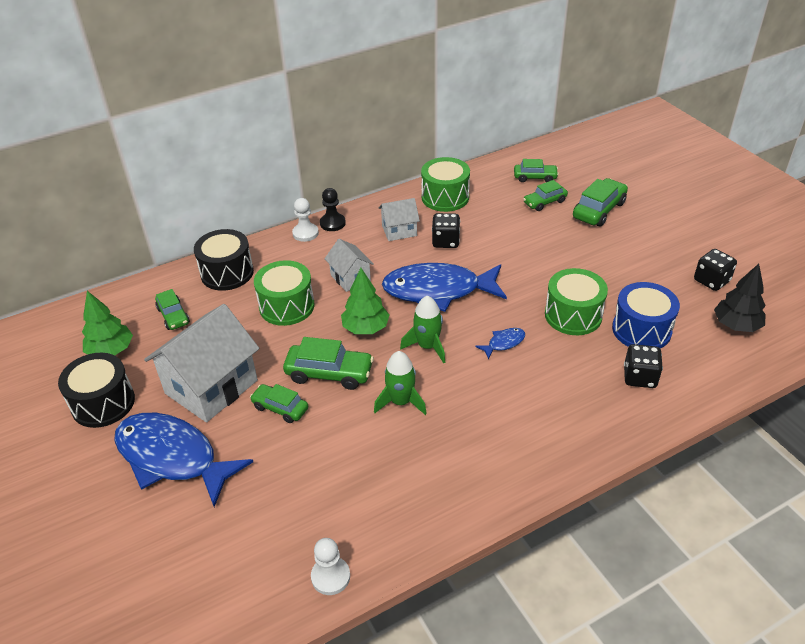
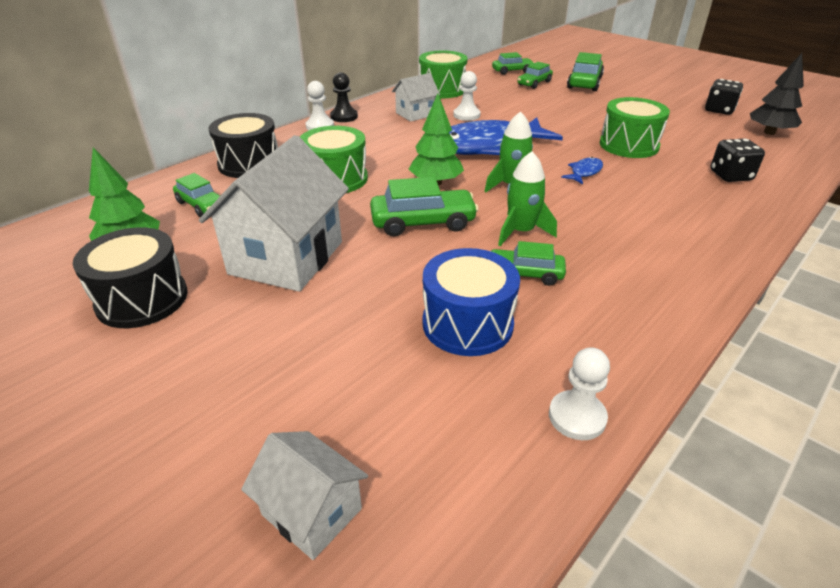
camera: 20 degrees left, 5 degrees down
blue fish [114,413,253,507] -> none
green car [250,384,308,423] -> green car moved to [491,241,566,286]
white house [324,239,374,292] -> white house moved to [241,431,368,560]
black dice [432,213,460,248] -> white pawn [453,71,481,121]
blue drum [612,282,680,349] -> blue drum moved to [422,248,520,356]

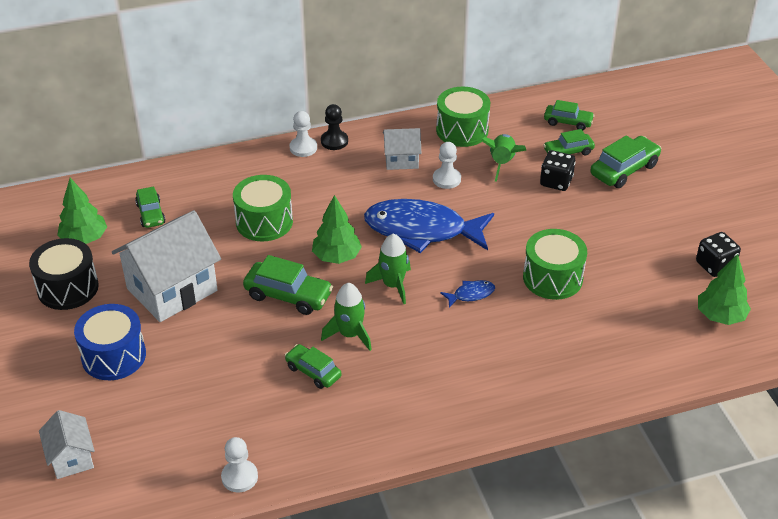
camera: 30 degrees right, 5 degrees up
black drum [209,113,278,178] -> none
blue drum [422,248,520,356] -> blue drum moved to [74,304,146,380]
black dice [710,138,765,182] -> black dice moved to [540,150,576,191]
black tree [750,53,804,135] -> green tree [698,254,751,325]
none -> green rocket [481,134,527,182]

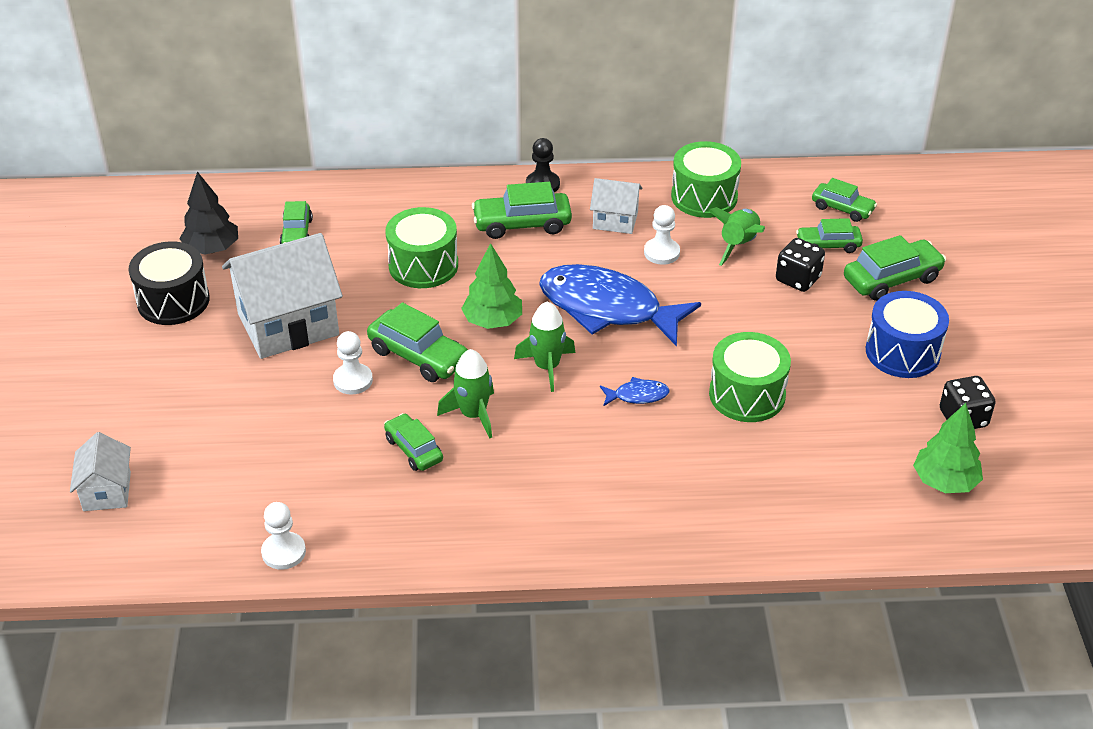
camera: 15 degrees right, 0 degrees up
green tree [57,178,107,244] -> black tree [179,171,238,255]
blue drum [74,304,146,380] -> blue drum moved to [866,291,949,378]
white pawn [289,111,317,157] -> white pawn moved to [333,331,373,395]
none -> green car [472,182,572,239]

